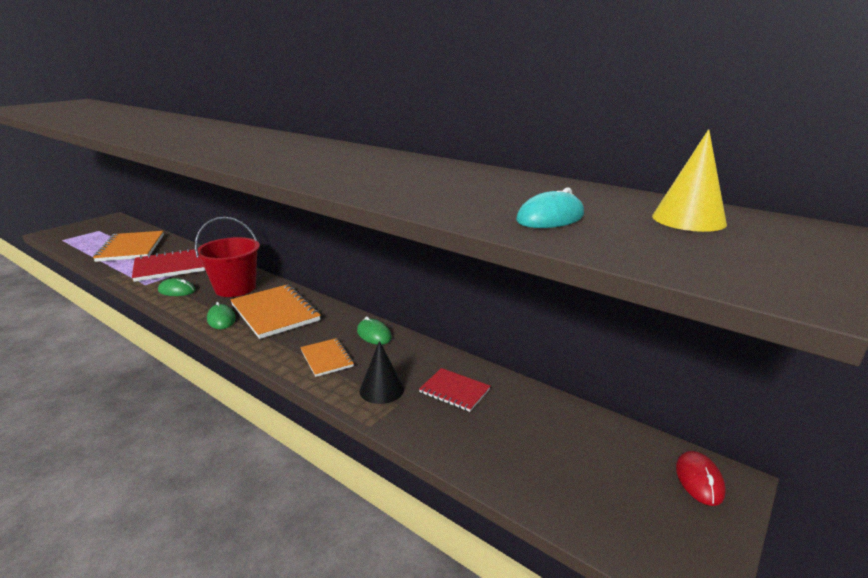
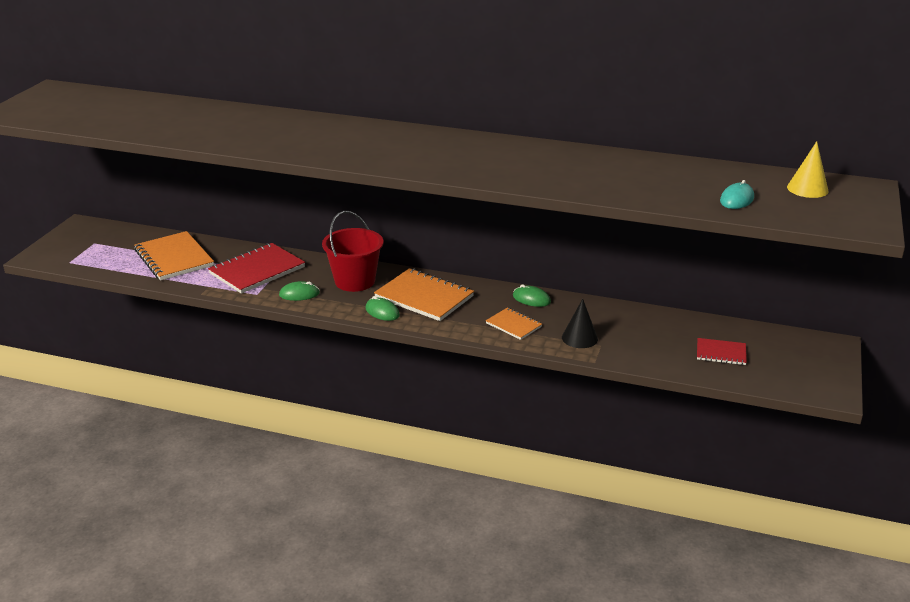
camera: 20 degrees left, 5 degrees up
red notebook [419,368,491,412] -> red notebook moved to [697,338,747,365]
red mouse [676,451,726,506] -> none

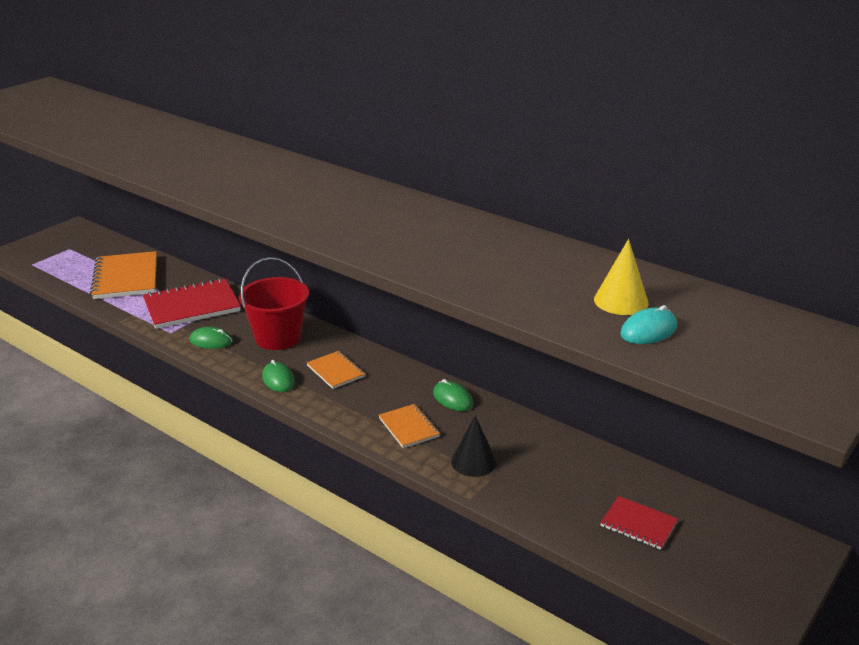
camera: 20 degrees right, 0 degrees up
orange notebook [374,268,474,321] -> orange notebook [307,351,365,389], size x0.54
yellow cone [787,141,829,198] -> yellow cone moved to [594,239,649,315]

